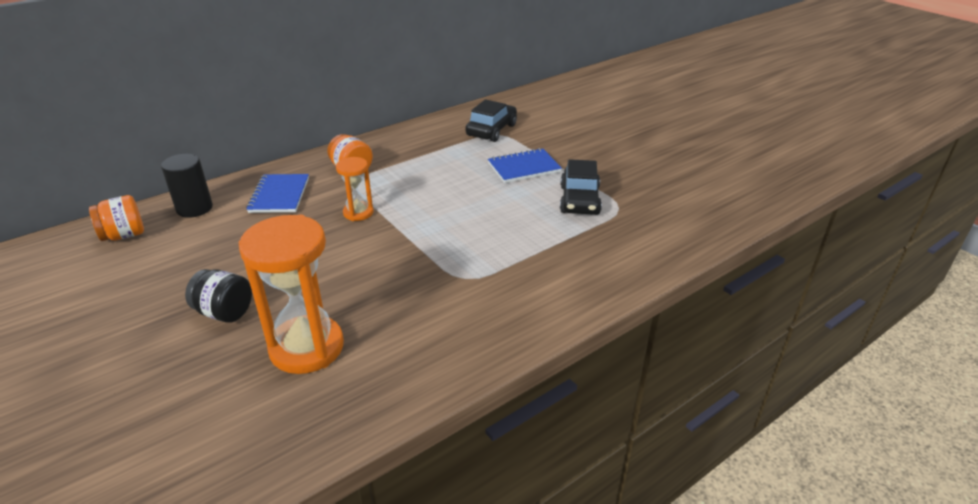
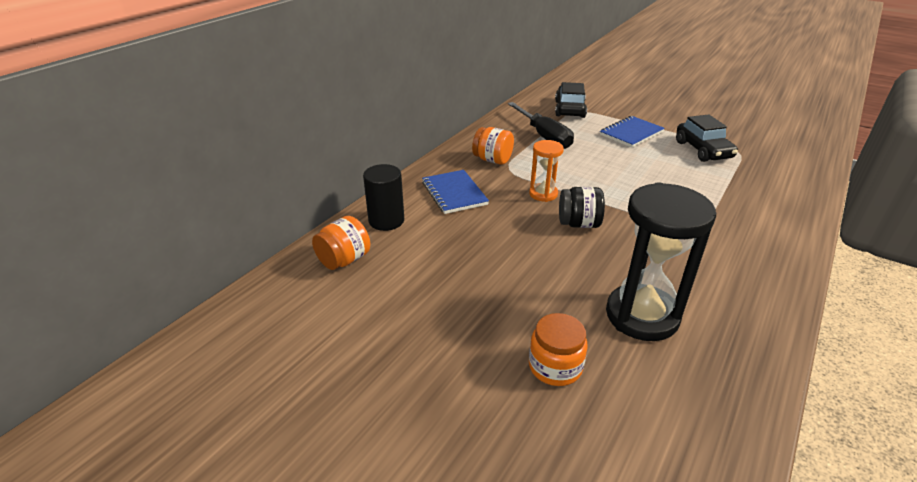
camera: 20 degrees left, 0 degrees up
black jar [185,269,252,323] -> black jar moved to [559,187,605,228]
orange hourglass [239,215,344,374] -> black hourglass [606,182,717,341]
none -> black screwdriver [508,102,574,149]
none -> orange jar [529,313,587,386]

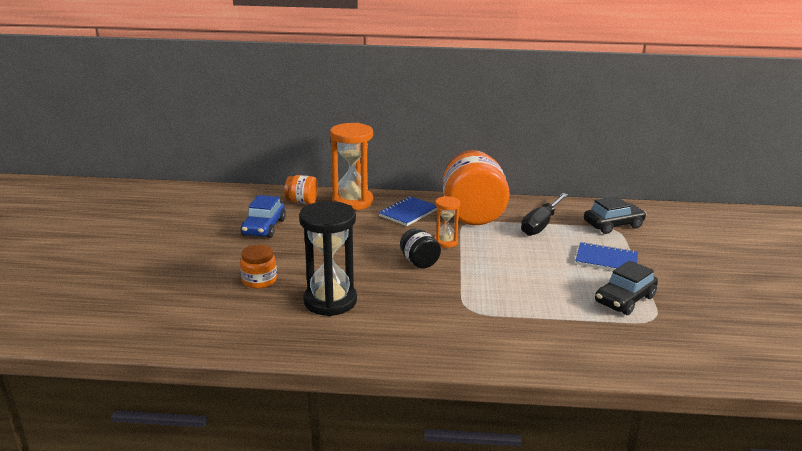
camera: 60 degrees right, 10 degrees down
black cylinder [363,164,404,231] -> orange hourglass [330,123,373,210]
orange jar [472,127,514,165] -> orange jar [442,150,510,225], size x2.13
none -> blue car [241,195,286,238]

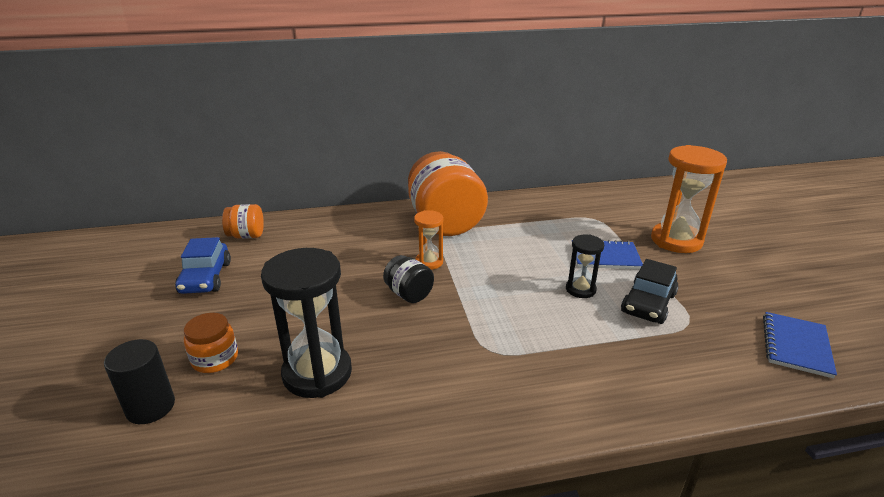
camera: 15 degrees left, 5 degrees up
orange hourglass [330,123,373,210] -> orange hourglass moved to [651,145,727,253]
blue notebook [379,196,437,226] -> blue notebook moved to [763,312,837,379]
black screwdriver [521,193,568,236] -> none
black car [584,196,646,234] -> none
none -> black cylinder [104,339,175,424]
none -> black hourglass [566,234,604,298]

